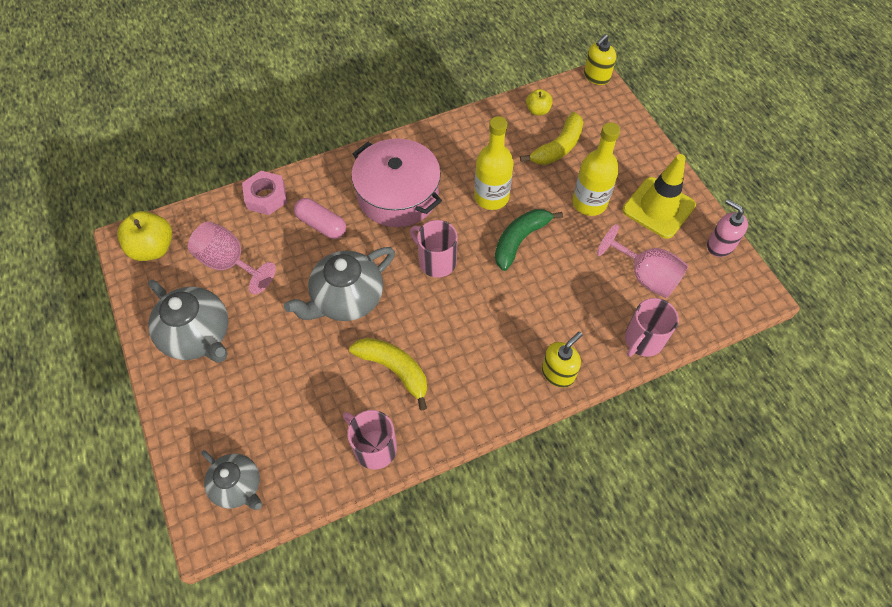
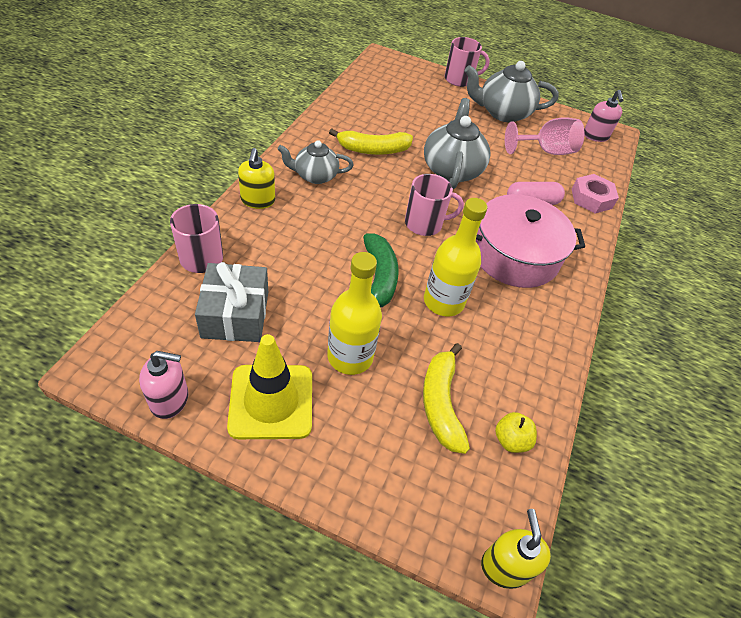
camera: 130 degrees right, 10 degrees down
yellow apple [117,211,172,261] -> pink soap dispenser [584,90,623,142]
grey teapot [201,450,262,510] -> grey teapot moved to [277,140,354,184]
pink mug [343,410,397,470] -> pink mug moved to [445,37,490,87]
pink goblet [597,224,688,298] -> grey gift [195,262,268,342]

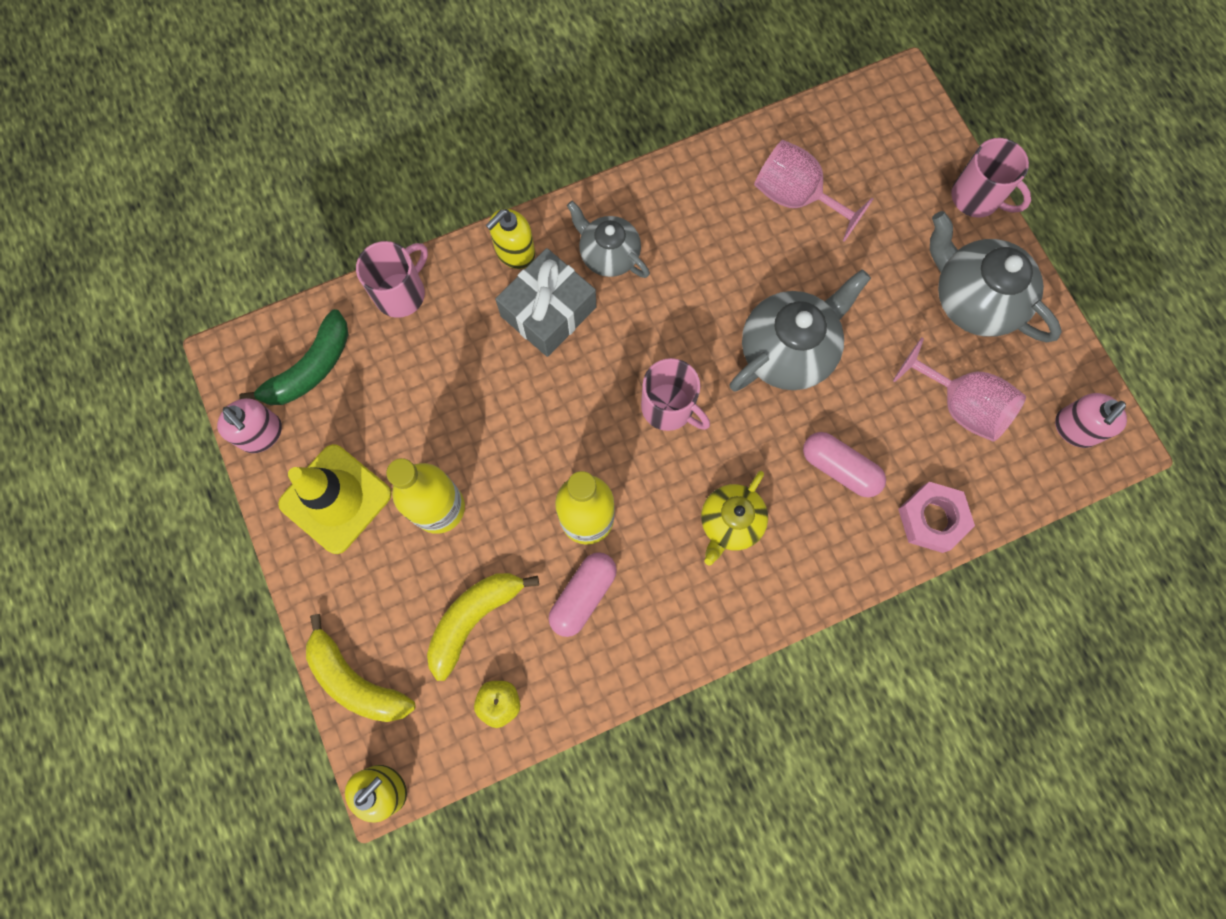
camera: 50 degrees right, 25 degrees up
grey gift [195,262,268,342] -> grey gift moved to [495,248,596,357]
yellow banana [329,128,413,155] -> yellow banana moved to [306,614,416,722]
green banana [363,233,399,307] -> green banana moved to [239,309,348,405]
pink pot [476,194,585,288] -> yellow teapot [701,471,768,566]
none -> pink capsule [549,552,617,637]
none -> pink goblet [754,140,873,242]

